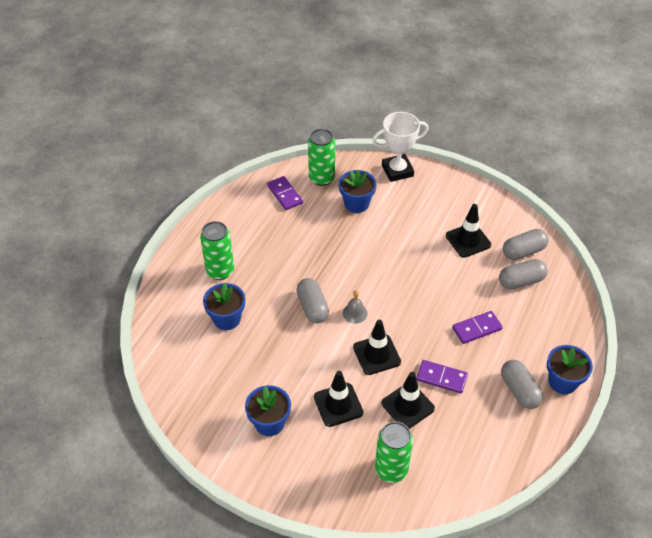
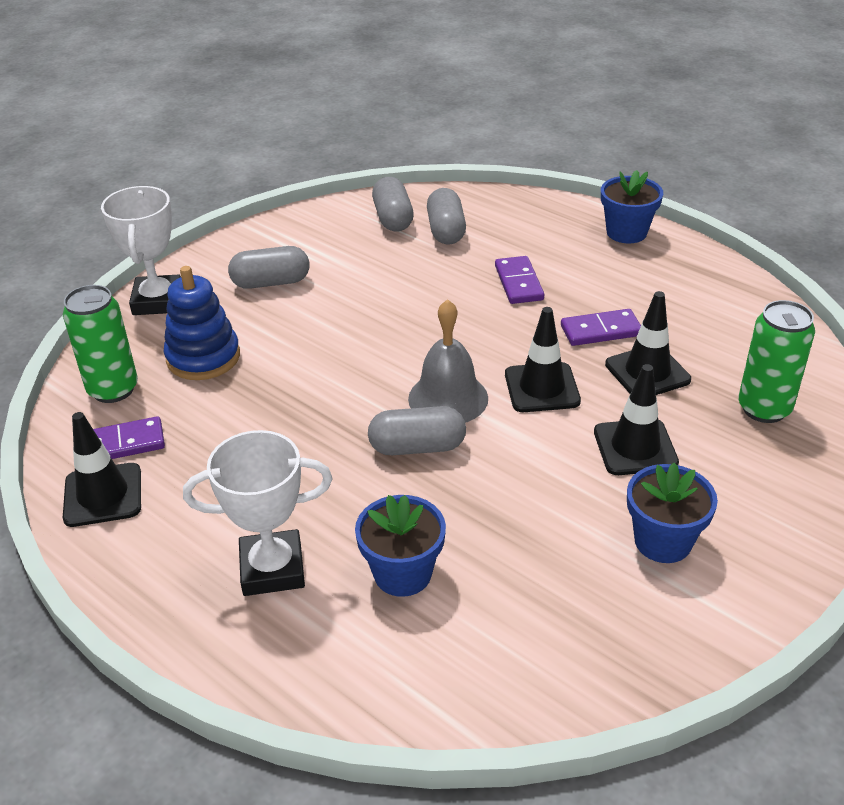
camera: 75 degrees left, 10 degrees down
green can [200,221,234,280] -> white trophy [183,430,332,596]
blue flower pot [339,170,377,213] -> blue stacking toy [164,266,240,380]
grey bell [343,290,368,324] -> grey bell [408,299,488,423], size x1.80
purple domino [416,360,468,393] -> purple domino turned 45 degrees clockwise [561,309,641,346]
black traffic cone [446,204,491,258] -> black traffic cone moved to [63,412,141,527]
grey capsule [501,360,543,409] -> grey capsule moved to [228,246,309,289]

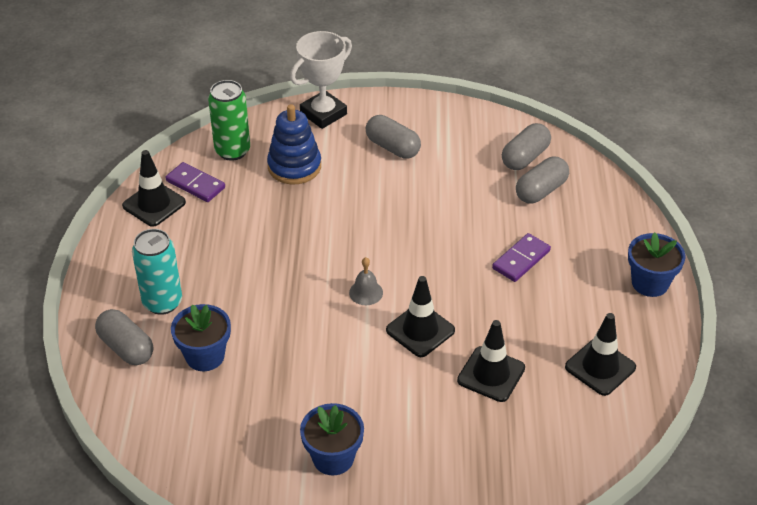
camera: 50 degrees right, 5 degrees up
white trophy [183,430,332,596] -> turquoise can [132,229,182,315]
grey capsule [368,406,466,455] -> grey capsule moved to [95,309,153,365]
grey bell [408,299,488,423] -> grey bell [349,257,383,305], size x0.56
purple domino [561,309,641,346] -> none
black traffic cone [594,364,679,475] -> black traffic cone moved to [565,313,636,396]
green can [738,300,815,423] -> none

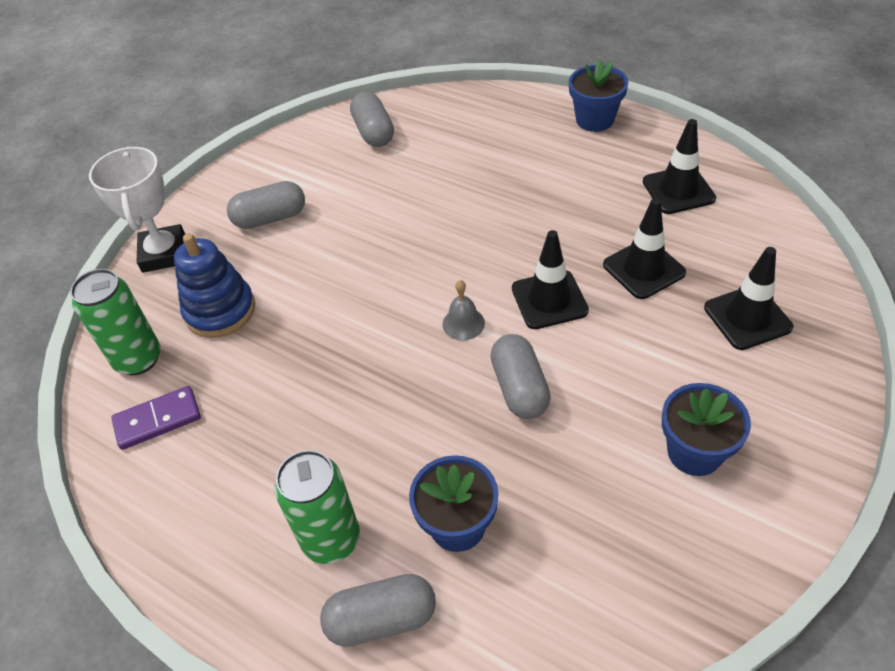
camera: 55 degrees left, 5 degrees up
black traffic cone [122,150,186,227] -> black traffic cone moved to [704,247,793,350]
turquoise can [132,229,182,315] -> green can [275,450,360,564]
purple domino [492,233,551,282] -> none
grey capsule [516,157,569,203] -> grey capsule moved to [490,334,551,419]

